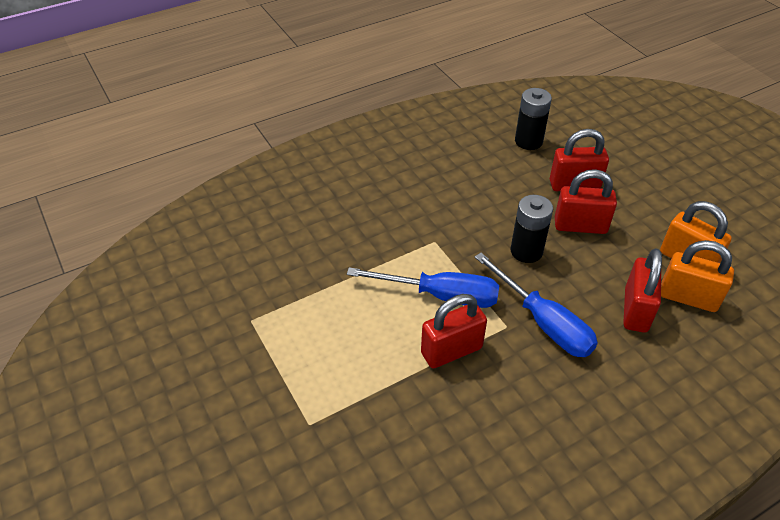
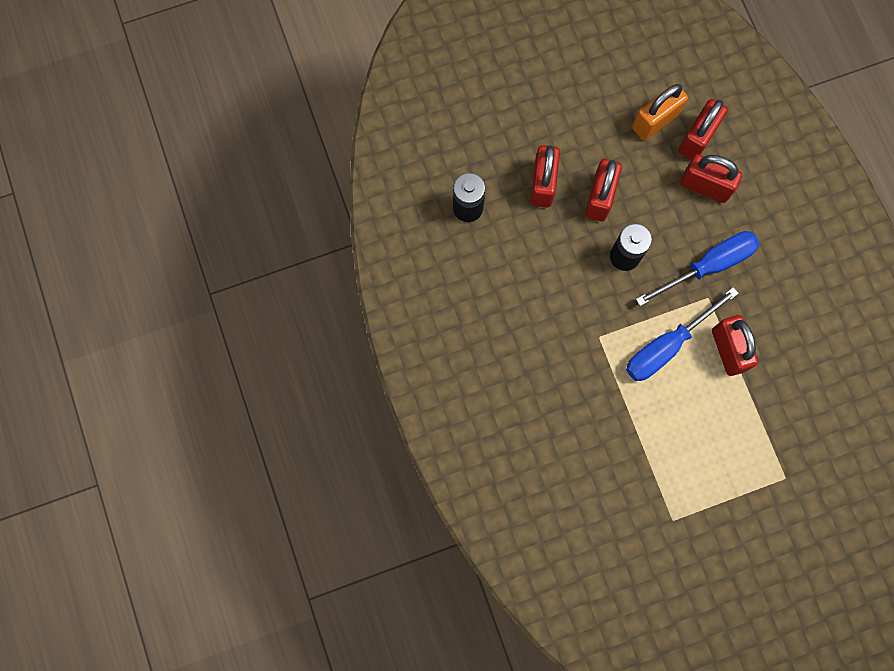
camera: 80 degrees left, 30 degrees up
blue screwdriver [347,267,499,308] -> blue screwdriver turned 150 degrees counterclockwise [626,287,739,381]
orange padlock [661,240,734,312] -> red padlock [678,99,728,160]

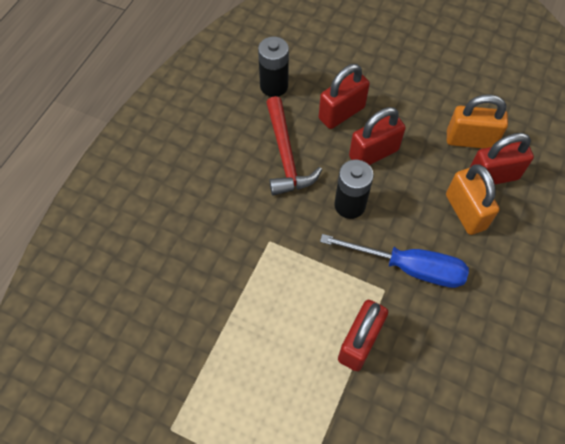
camera: 45 degrees right, 15 degrees down
blue screwdriver [626,287,739,381] -> none
red padlock [680,154,742,203] -> orange padlock [446,164,500,235]
none -> red hammer [266,96,322,196]

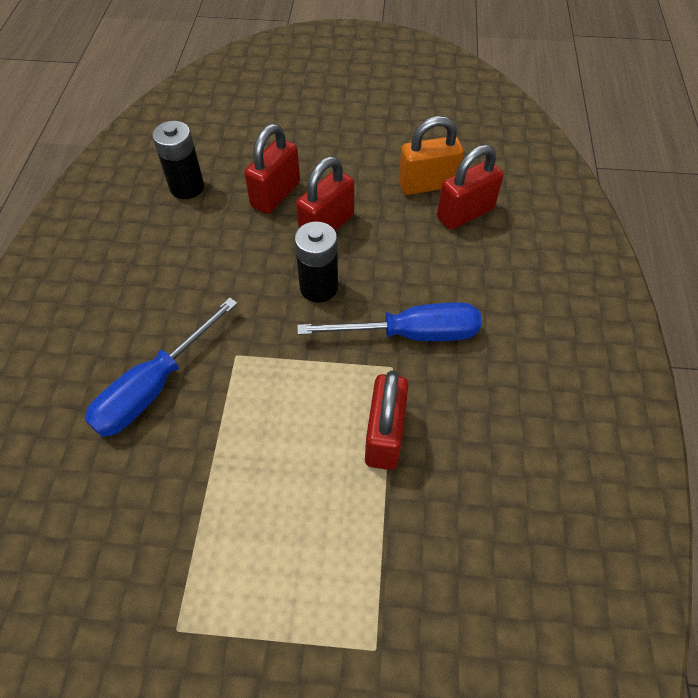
camera: 20 degrees left, 5 degrees down
red hammer [266,96,322,196] -> none
orange padlock [446,164,500,235] -> none
none -> blue screwdriver [85,298,238,437]

